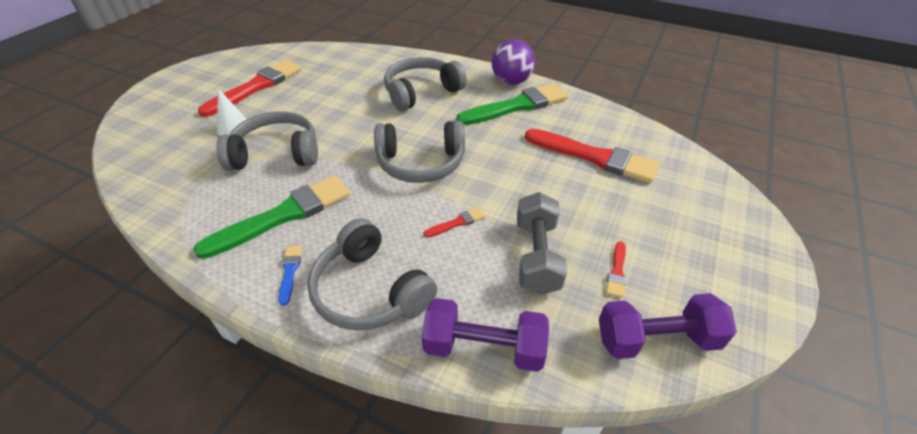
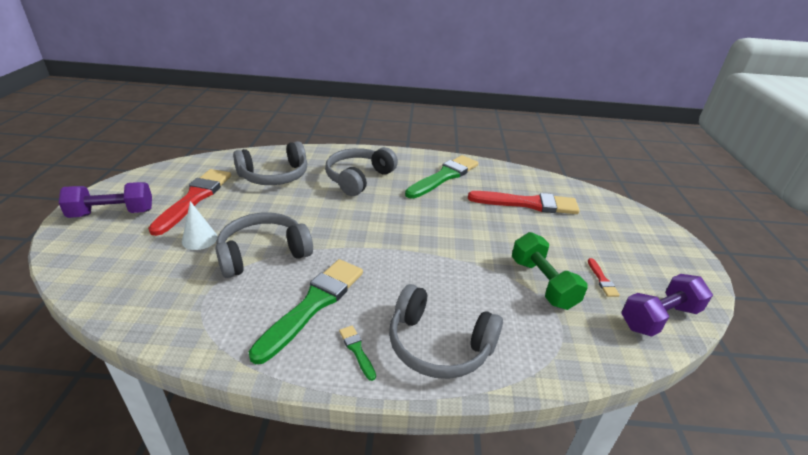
camera: 25 degrees left, 10 degrees down
blue brush [278,245,302,306] -> green brush [339,325,376,381]
grey headphones [374,121,465,183] -> grey headphones moved to [233,141,307,185]
purple dumbbell [421,298,549,372] -> purple dumbbell moved to [59,182,152,218]
red brush [424,207,485,238] -> none
purple ball [492,39,535,85] -> none
grey dumbbell [517,192,567,295] -> green dumbbell [512,232,588,310]

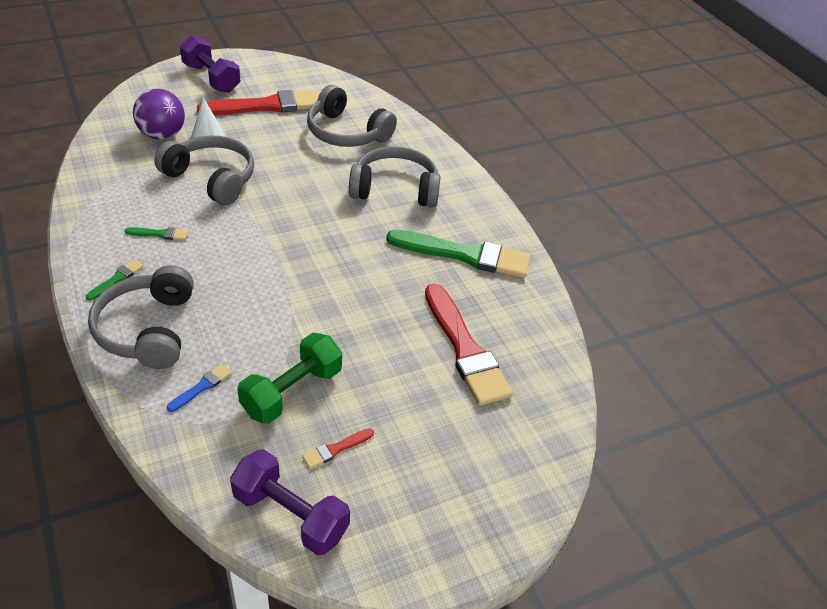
camera: 60 degrees right, 10 degrees up
green brush [249,259,363,364] -> green brush [125,227,189,240], size x0.42
none -> purple ball [133,89,185,140]
none -> blue brush [167,364,232,412]

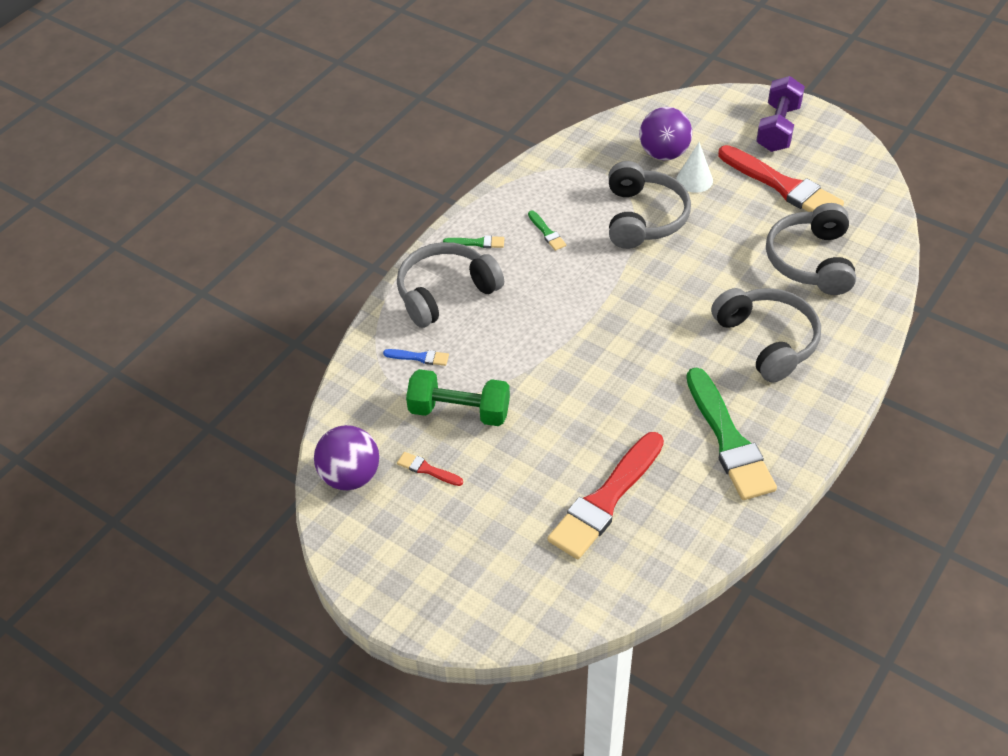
camera: 65 degrees right, 5 degrees up
purple dumbbell [230,449,350,555] -> purple ball [314,425,379,490]

